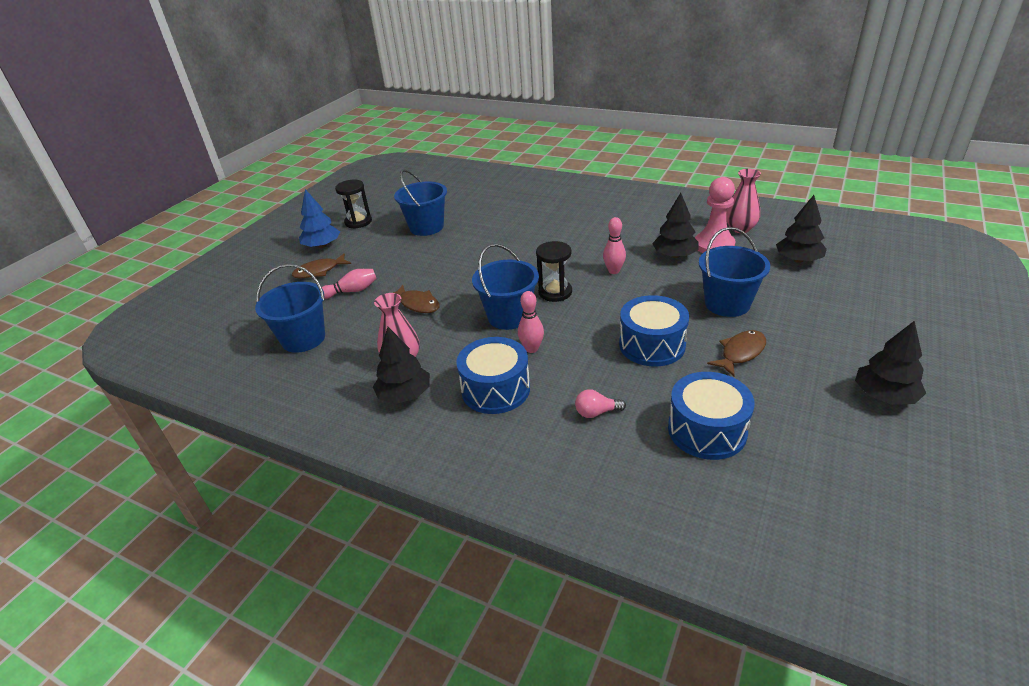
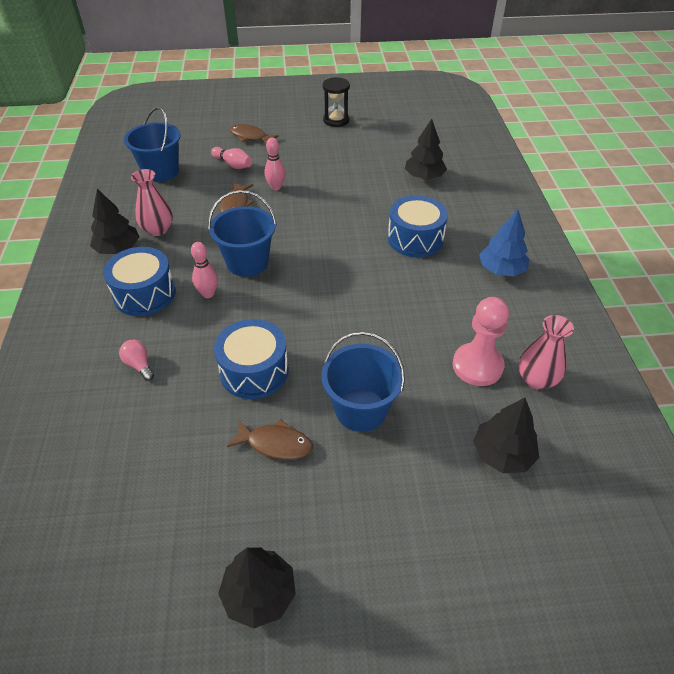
camera: 55 degrees right, 10 degrees up
blue tree [299,189,340,248] -> blue tree moved to [479,209,530,276]
blue bucket [394,169,447,236] -> none
black hourglass [536,241,572,302] -> none
pink bowling pin [603,217,626,274] -> pink bowling pin moved to [264,137,285,190]
black tree [652,193,699,258] -> black tree moved to [405,119,447,180]
blue drum [668,372,755,460] -> blue drum moved to [388,195,448,257]

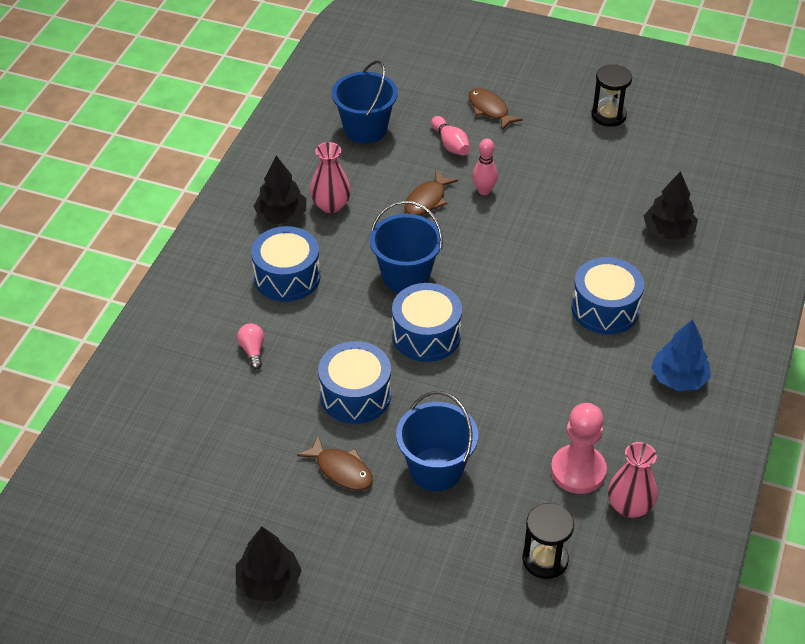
camera: 25 degrees right, 0 degrees up
pink bowling pin [191,242,218,298] -> none
black tree [473,398,539,473] -> black hourglass [522,503,574,579]
none -> blue drum [392,283,462,362]

